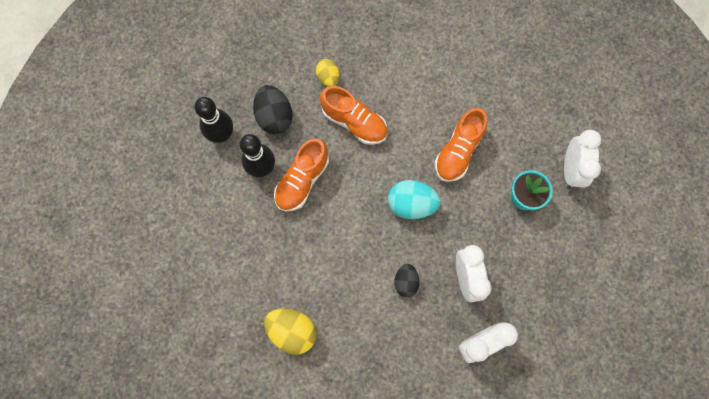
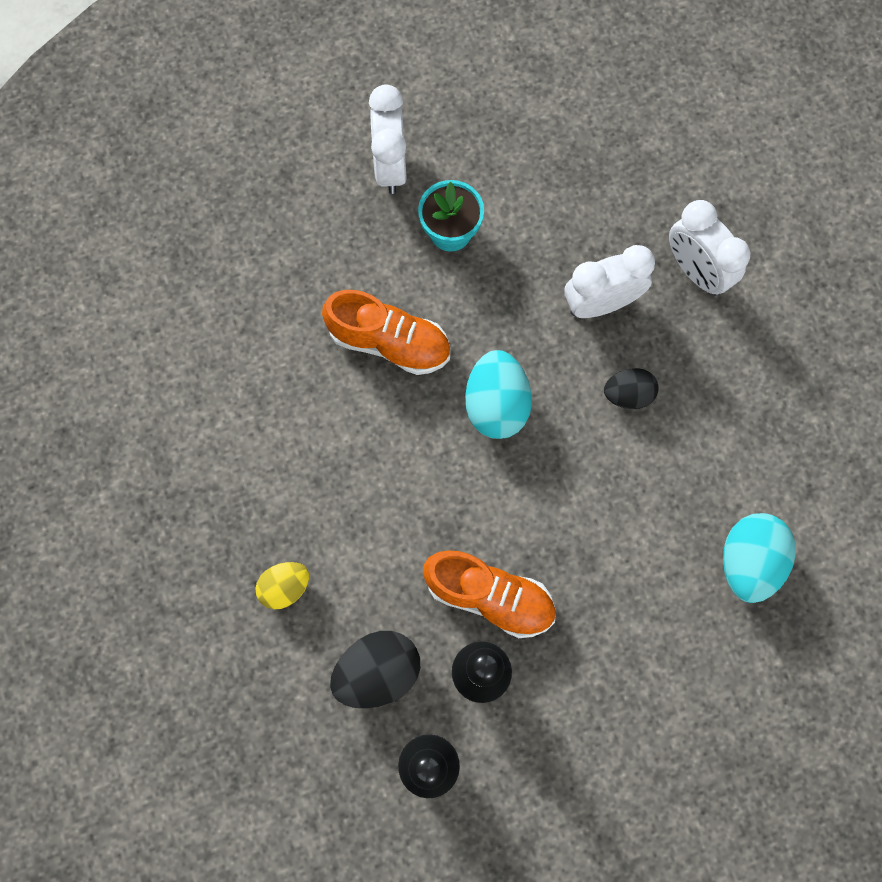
camera: 100 degrees left, 0 degrees up
yellow egg [264,309,317,354] -> turquoise egg [723,513,796,603]
orange shoe [320,86,387,145] -> none
white clock [564,130,601,189] -> white clock turned 90 degrees counterclockwise [369,84,407,194]

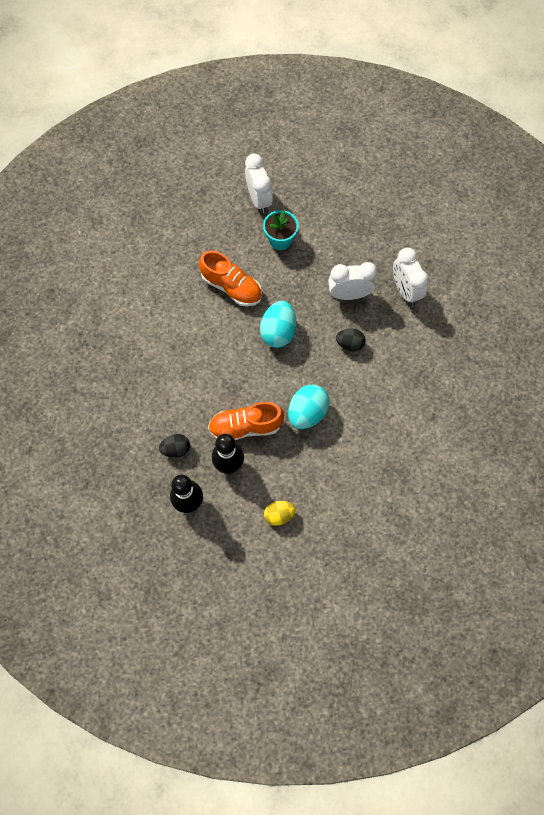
camera: 15 degrees right, 5 degrees down
yellow egg [255,562,309,610] -> yellow egg moved to [264,501,295,526]
black egg [330,631,420,709] -> black egg [159,434,190,458], size x0.62
white clock [369,84,407,194] -> white clock turned 150 degrees clockwise [245,154,273,213]
orange shoe [423,550,556,638] -> orange shoe turned 135 degrees clockwise [208,402,284,440]
turquoise egg [723,513,796,603] -> turquoise egg moved to [288,385,330,429]

